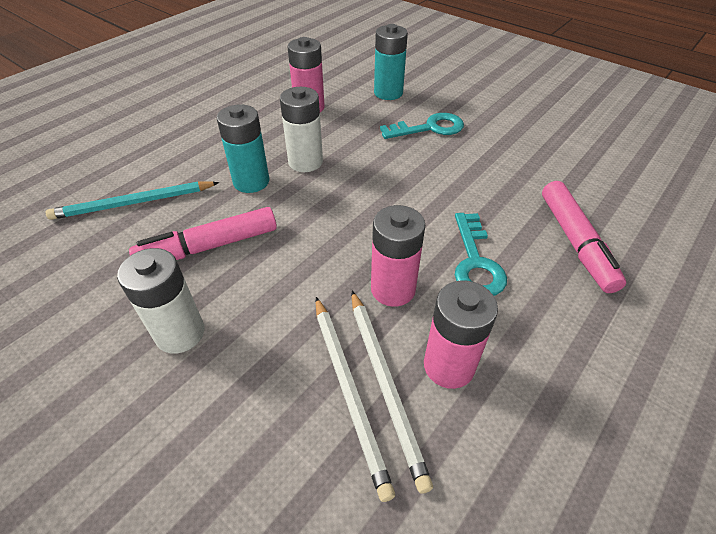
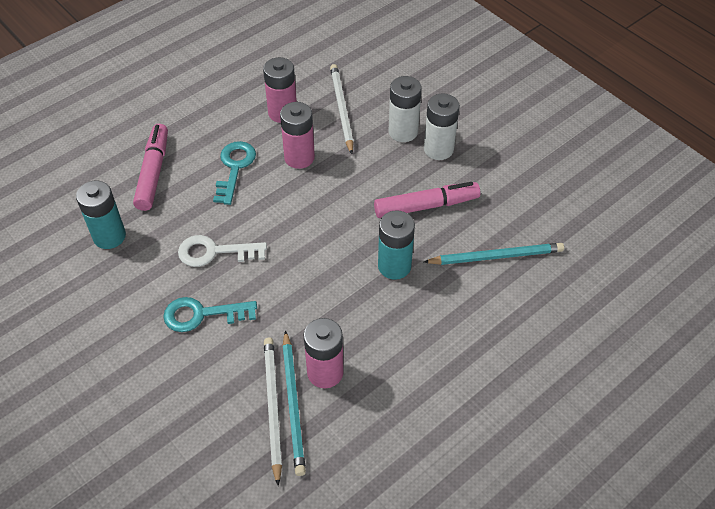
camera: 170 degrees left, 5 degrees up
white battery [280,87,323,172] -> white battery moved to [389,76,422,142]
white pencil [351,291,433,494] -> white pencil moved to [264,338,282,486]
turquoise battery [374,24,408,100] -> turquoise battery moved to [76,181,126,249]
none -> white key [178,235,267,267]
none -> turquoise pencil [282,330,306,476]

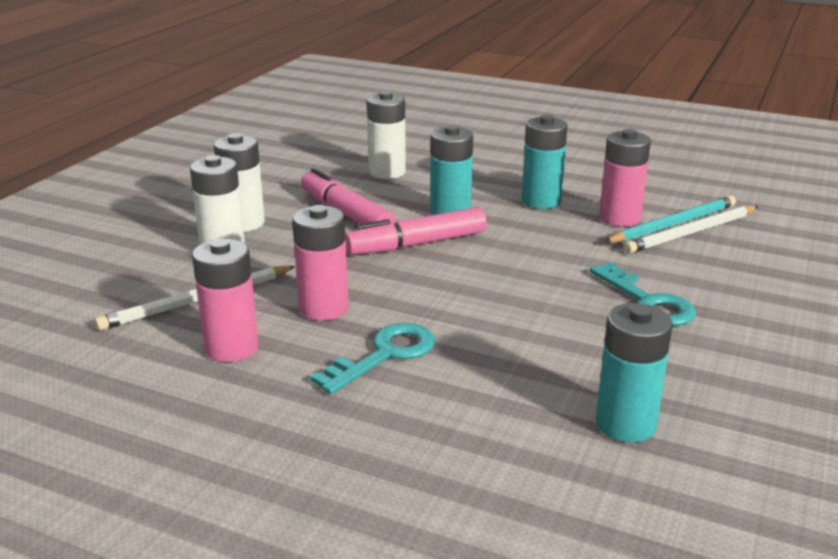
camera: 115 degrees left, 25 degrees down
pink marker [133,124,168,211] -> pink marker moved to [345,207,487,255]
white key [178,235,267,267] -> none
turquoise key [213,141,256,205] -> turquoise key turned 150 degrees clockwise [310,323,435,394]
turquoise pencil [424,243,564,265] -> white battery [367,91,406,179]
none -> turquoise battery [522,115,568,209]

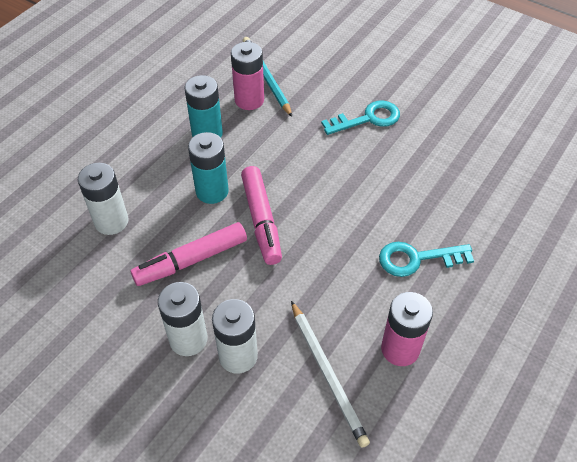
camera: 80 degrees left, 25 degrees up
pink battery [292,205,348,321] -> none
turquoise key [310,323,435,394] -> turquoise key turned 60 degrees counterclockwise [379,242,474,277]
turquoise battery [596,303,673,442] -> none
white pencil [624,206,758,253] -> none

